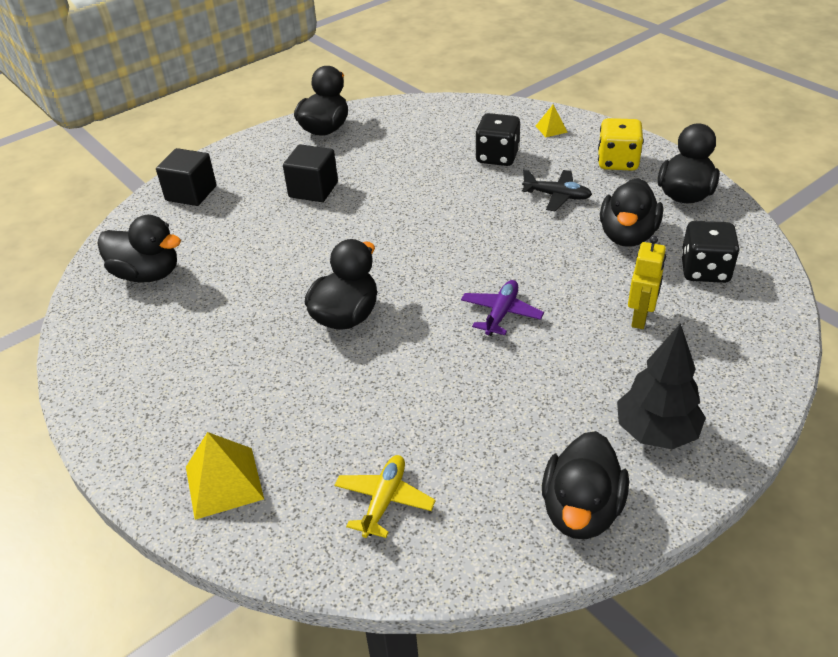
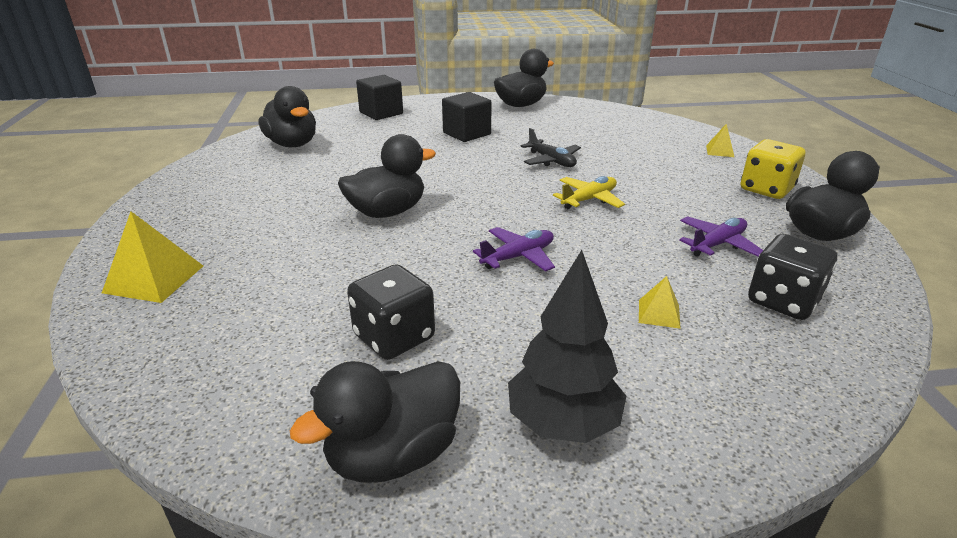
camera: 30 degrees right, 10 degrees down
yellow plane [334,455,436,538] -> yellow plane moved to [553,176,625,209]
black dice [475,113,520,166] -> black dice moved to [347,264,435,360]
black plane [522,169,592,211] -> black plane moved to [520,128,581,167]
black duck [600,178,663,247] -> purple plane [679,216,763,257]
yellow robot [628,236,666,329] -> yellow pyramid [639,276,681,329]

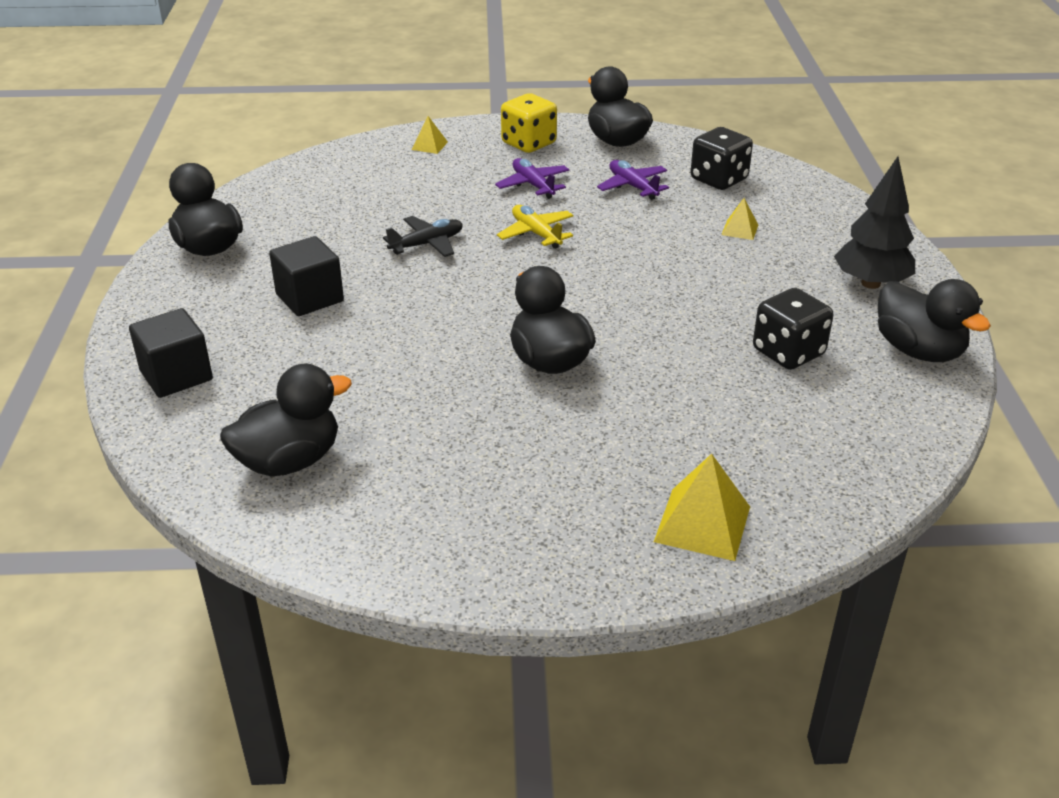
camera: 85 degrees left, 5 degrees up
purple plane [473,227,555,272] -> purple plane moved to [495,158,569,199]

